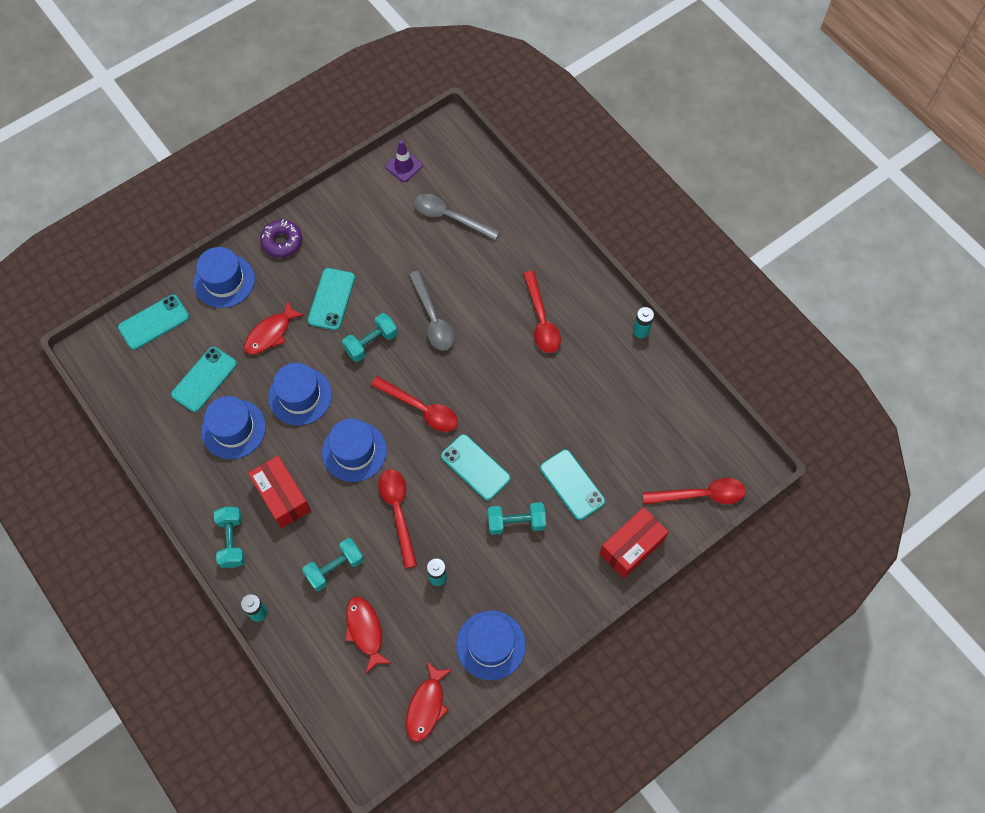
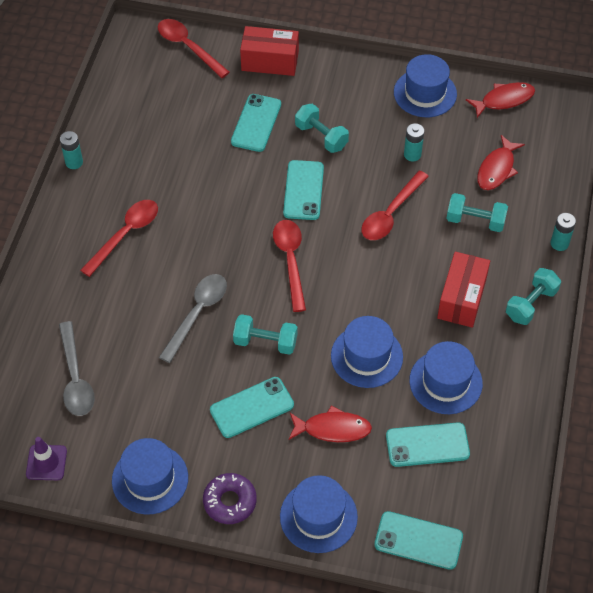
camera: 130 degrees left, 10 degrees down
blue hat [322,418,387,482] -> blue hat moved to [112,438,188,514]

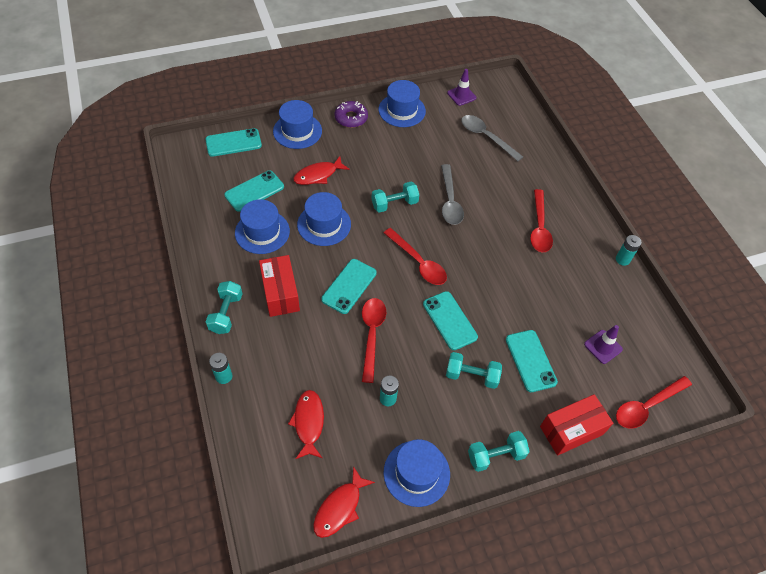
camera: 145 degrees right, 0 degrees up
red spoon [158,19,230,78] -> red spoon turned 135 degrees clockwise [616,376,692,429]
turquoise phone [210,377,294,438] -> turquoise phone moved to [321,259,376,314]
turquoise dumbbell [446,193,508,232] -> turquoise dumbbell moved to [468,431,530,472]
none -> purple traffic cone [584,325,623,364]

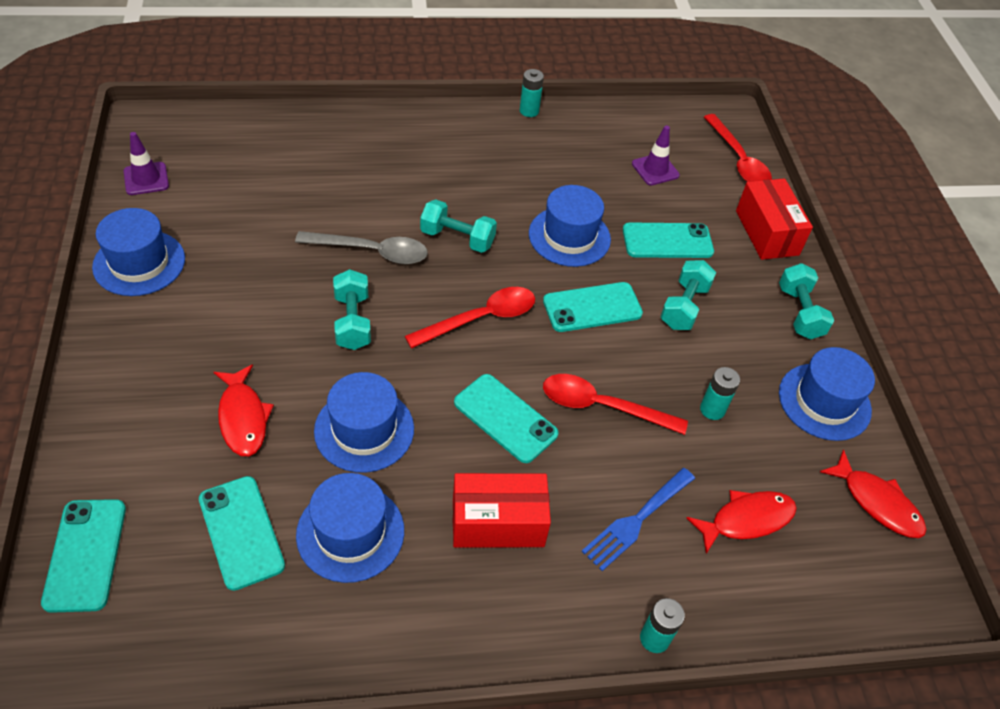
camera: 80 degrees left, 5 degrees down
turquoise dumbbell [206,281,243,334] -> turquoise dumbbell moved to [420,199,497,253]
blue hat [273,100,322,149] -> blue hat moved to [529,185,611,267]
red fish [288,390,324,459] -> red fish turned 150 degrees clockwise [687,490,797,554]
purple donut [335,101,368,128] -> none
grey spoon [461,115,523,161] -> none
red spoon [530,189,553,252] -> none
none -> blue fork [582,468,695,571]

